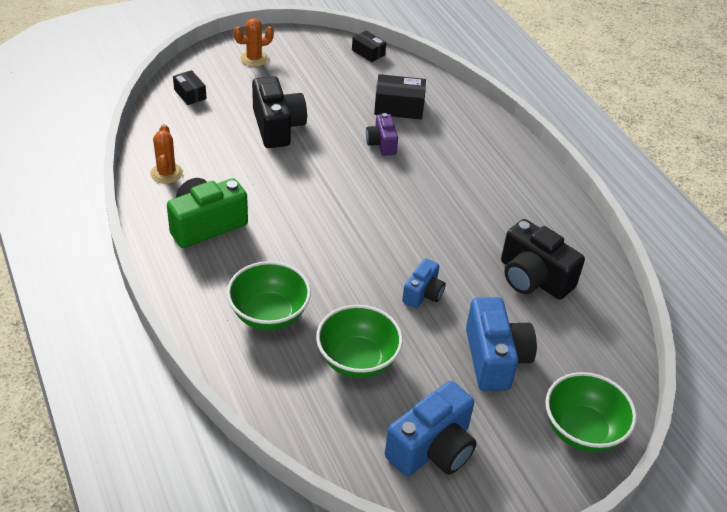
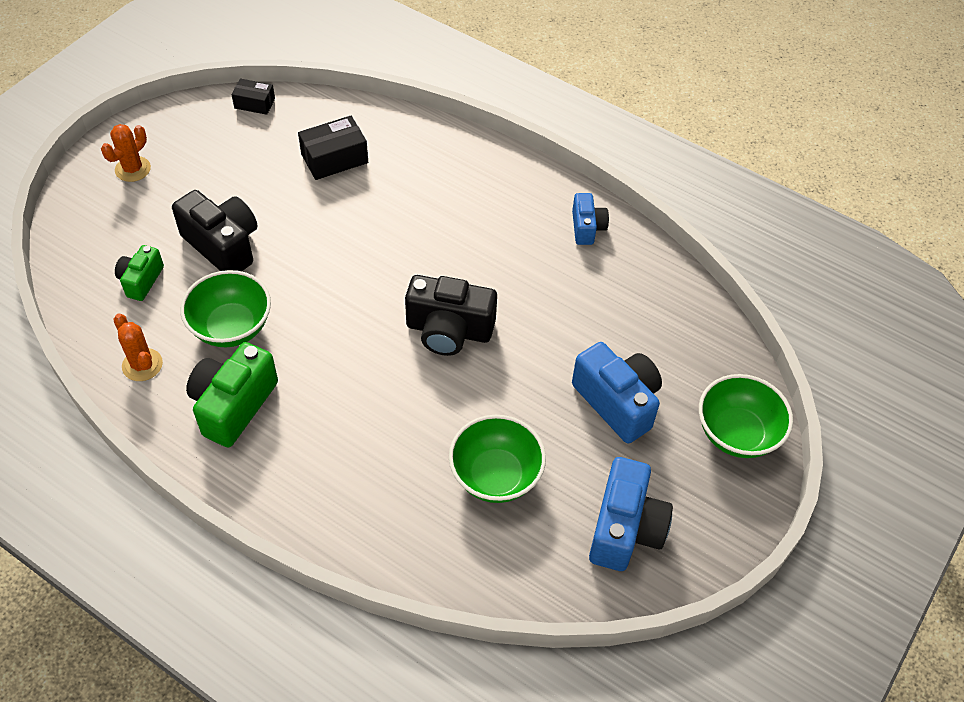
camera: 30 degrees left, 10 degrees up
black box [173,70,207,105] -> none
green bowl [227,261,311,331] -> green bowl moved to [180,270,271,347]
purple camera [366,113,398,156] -> none
blue camera [402,258,446,308] -> blue camera moved to [572,193,609,245]
black camera [501,219,585,300] -> black camera moved to [405,275,497,356]
none -> green camera [115,245,164,301]

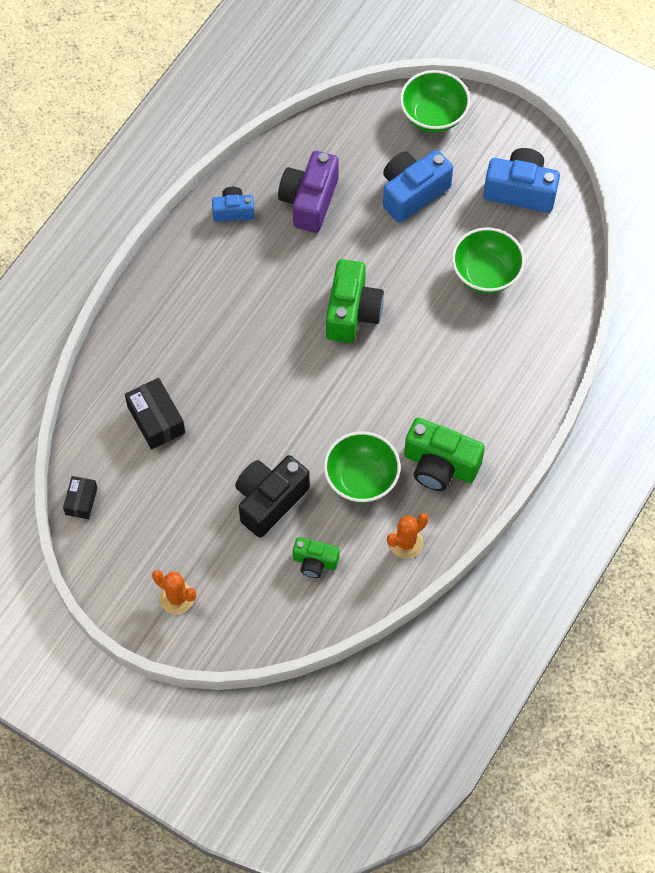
camera: 90 degrees left, 10 degrees up
black camera [405,275,497,356] -> green camera [326,259,384,343]
none -> purple camera [278,151,339,233]

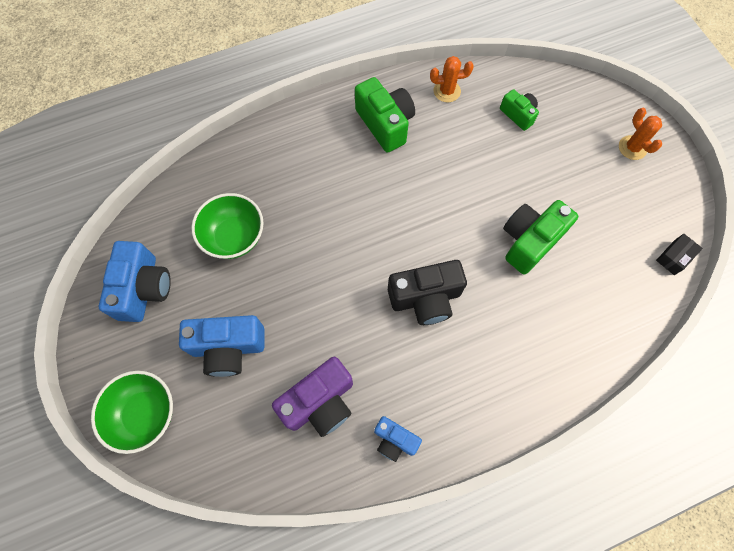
camera: 145 degrees left, 5 degrees up
black box [125,378,185,450] -> none
black camera [235,455,310,538] -> black camera moved to [388,260,467,325]
green bowl [324,431,401,503] -> none
green camera [326,259,384,343] -> green camera moved to [503,200,578,274]
blue camera [483,148,560,213] -> blue camera turned 135 degrees counterclockwise [99,241,171,322]

